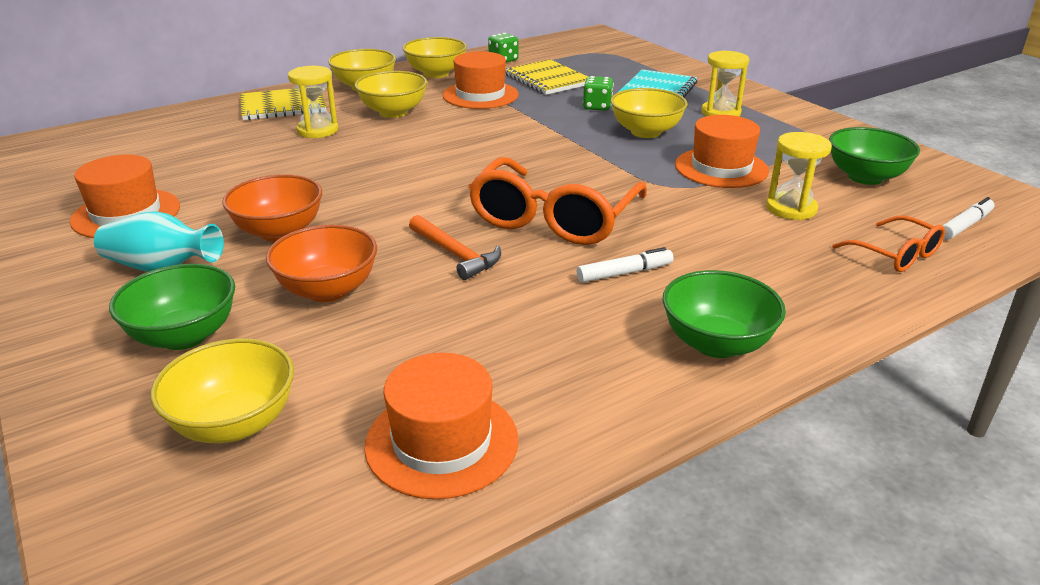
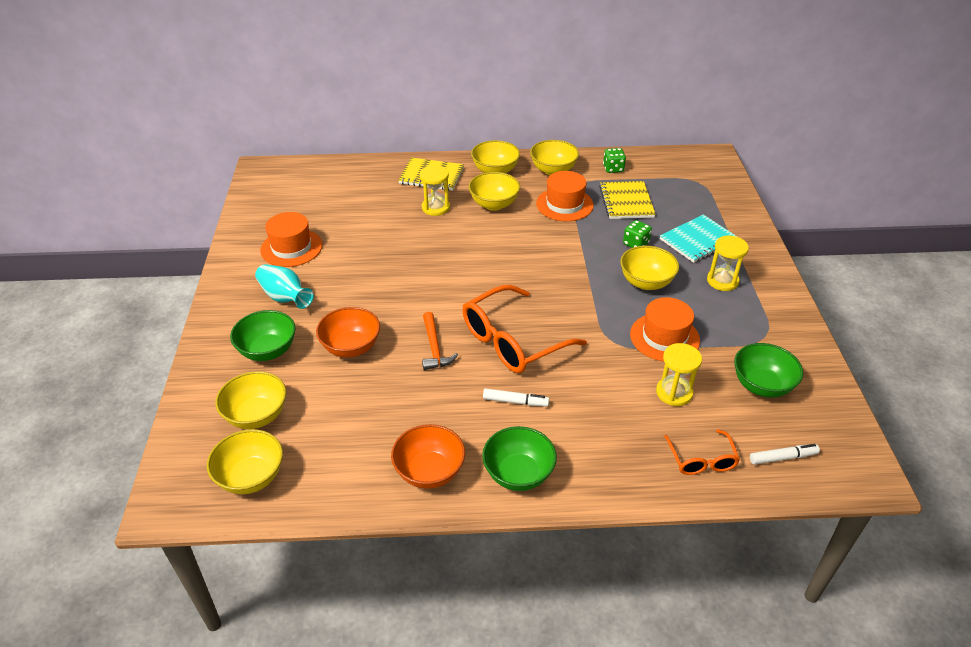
camera: 30 degrees right, 10 degrees up
orange bowl [222,174,322,241] -> orange bowl moved to [391,424,465,489]
orange hat [364,353,519,499] -> none
none -> yellow bowl [207,429,283,494]

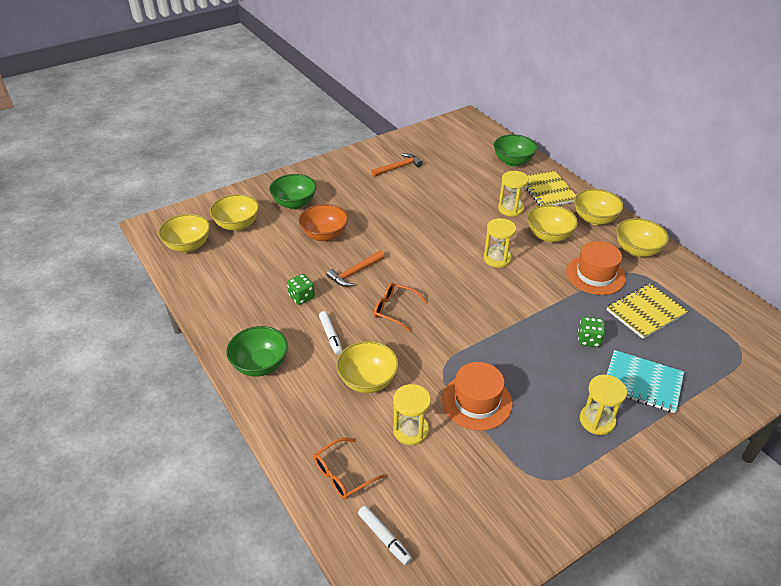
camera: 60 degrees right, 0 degrees up
turquoise vase [255,264,314,309] -> none
orange hat [260,212,322,267] -> orange hammer [371,153,423,177]
orange bowl [391,424,465,489] -> none
orange glasses [462,285,587,373] -> orange glasses [374,283,427,332], size x0.52
green dice [603,148,626,173] -> green dice moved to [287,274,315,305]
yellow bowl [620,246,679,290] -> yellow bowl moved to [336,341,399,393]
green bowl [734,343,803,398] -> green bowl moved to [494,134,537,167]
none -> yellow hourglass [483,218,516,268]

